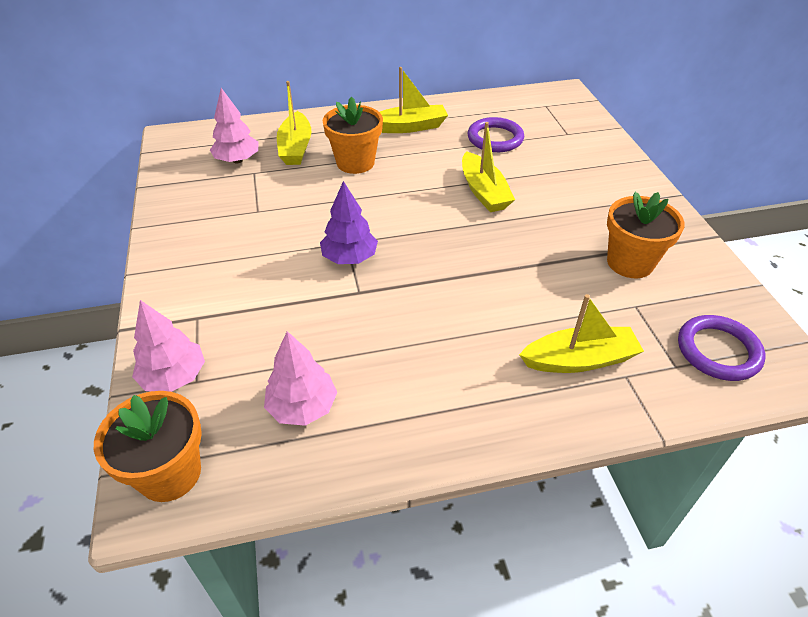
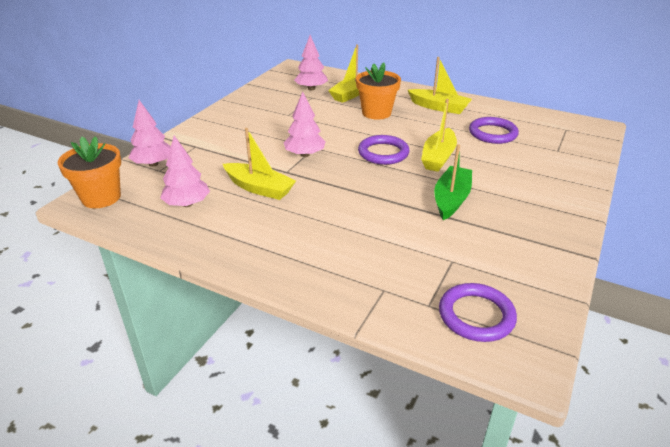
camera: 40 degrees right, 10 degrees down
purple tree [320,181,378,264] -> pink tree [284,91,325,157]
yellow boat [519,294,644,373] -> yellow boat moved to [223,128,296,200]
orange flower pot [607,192,685,278] -> none
none -> purple ring [358,135,409,165]
none -> green boat [434,144,472,220]

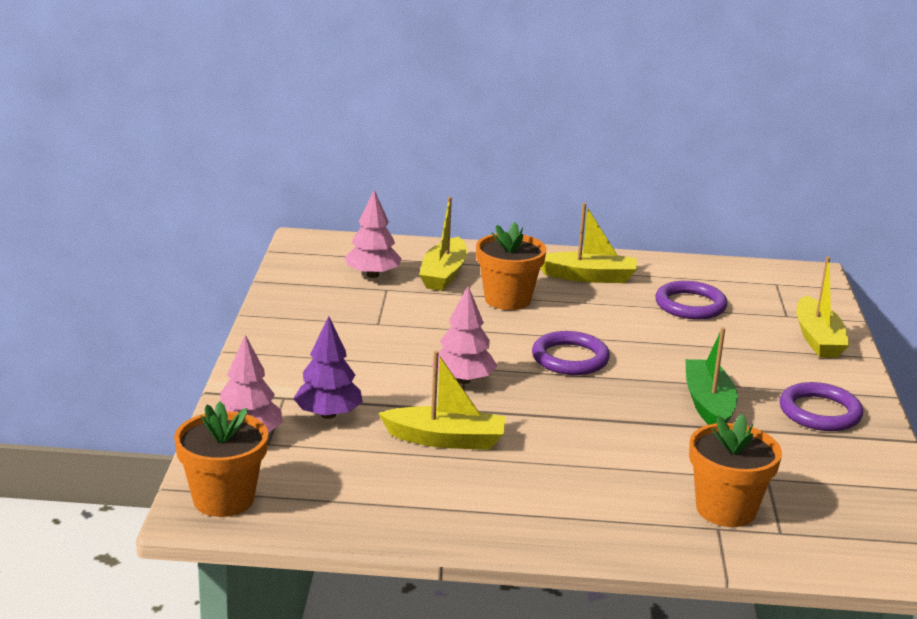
camera: 25 degrees left, 10 degrees down
pink tree [160,136,210,207] -> none
yellow boat [421,99,457,172] -> yellow boat moved to [796,256,850,358]
purple ring [439,283,517,342] -> purple ring moved to [779,382,863,431]
none -> purple tree [293,316,363,419]
none -> orange flower pot [689,414,782,527]

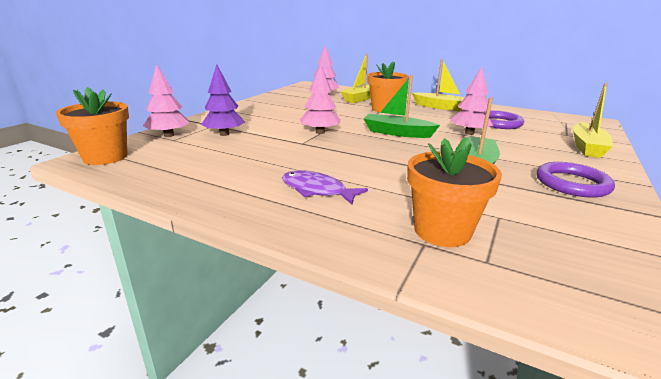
camera: 25 degrees right, 0 degrees up
yellow boat [378,351,506,450] -> none
purple ring [532,331,610,375] -> green boat [363,75,440,138]
none -> purple fish [282,170,368,205]
none -> pink tree [451,67,493,135]

